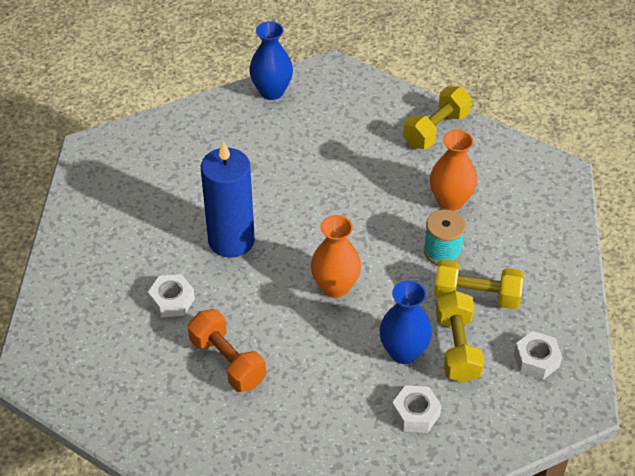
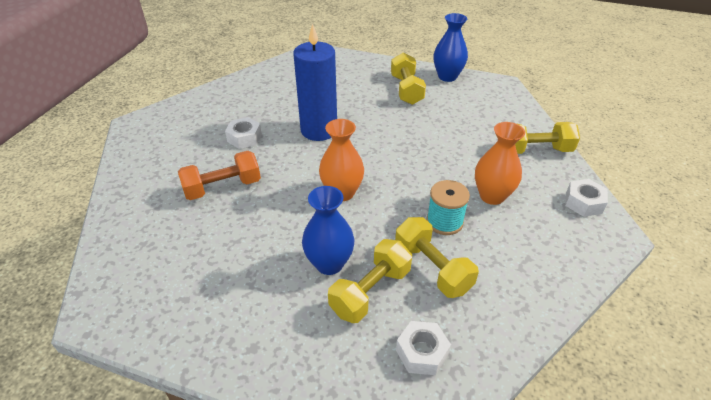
camera: 45 degrees right, 5 degrees down
orange dumbbell [188,309,266,392] -> orange dumbbell turned 60 degrees clockwise [178,151,261,200]
white nut [392,385,441,433] -> white nut moved to [565,179,608,217]
none -> yellow dumbbell [391,52,426,105]

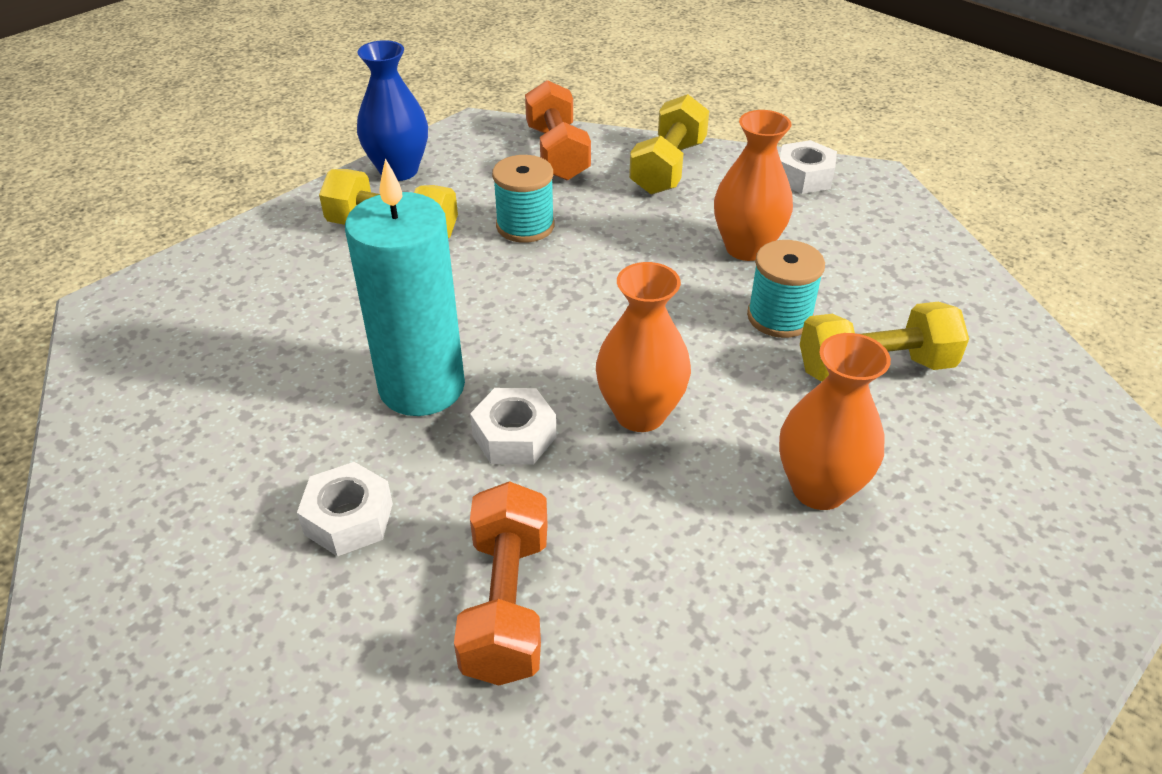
camera: 65 degrees left, 0 degrees up
blue candle [293,23,337,141] -> turquoise candle [345,158,465,416]
blue vase [302,186,354,275] -> orange vase [779,333,891,510]
yellow dumbbell [328,239,412,323] -> none
white nut [396,321,451,375] -> white nut moved to [470,388,557,464]
none -> turquoise spool [492,155,555,243]
none -> orange dumbbell [525,80,591,181]

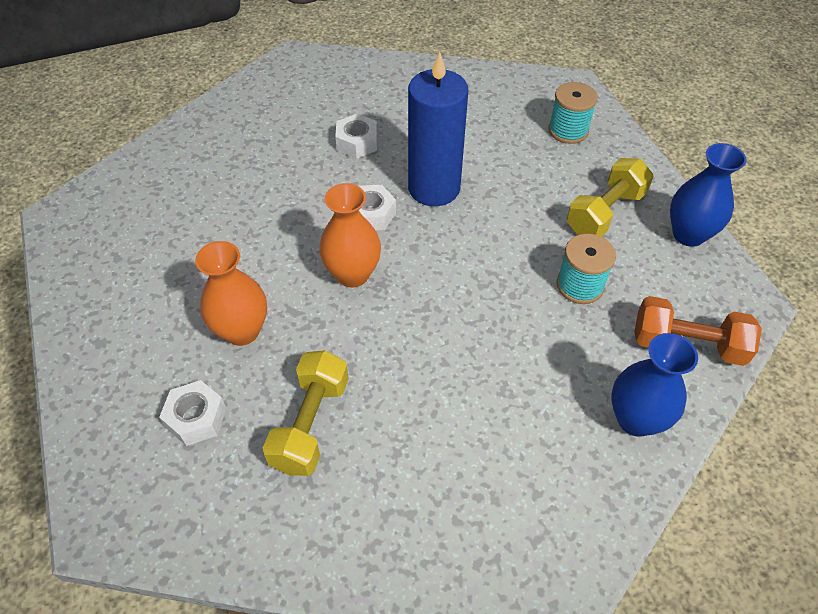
camera: 115 degrees right, 10 degrees up
turquoise candle [345,158,465,416] -> blue candle [408,52,468,206]
orange dumbbell [454,481,548,685] -> none
yellow dumbbell [629,94,709,194] -> blue vase [611,333,698,437]
orange vase [714,110,793,261] -> none
turquoise spool [747,240,825,338] -> turquoise spool moved to [549,82,598,144]
white nut [780,140,837,194] -> white nut moved to [159,380,227,446]

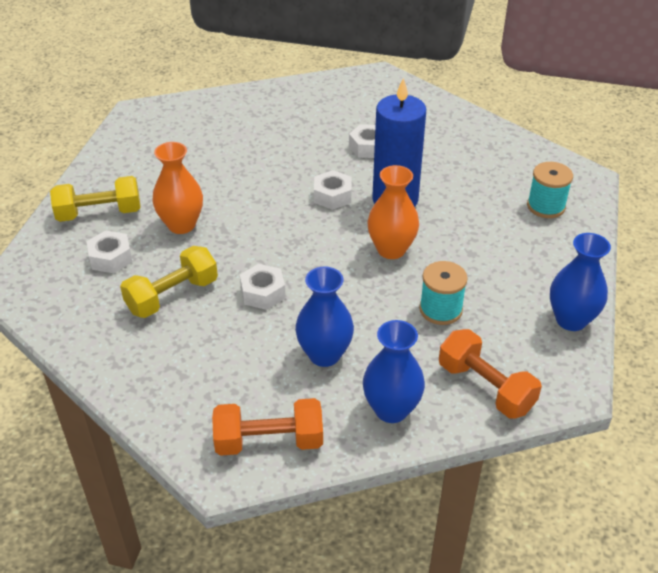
camera: 35 degrees right, 10 degrees down
orange vase [319,183,381,287] -> orange vase moved to [367,165,419,259]
yellow dumbbell [567,158,654,237] -> yellow dumbbell moved to [50,176,141,222]
none -> orange dumbbell [212,398,323,456]
none -> white nut [240,264,286,310]
none -> blue vase [295,267,354,367]

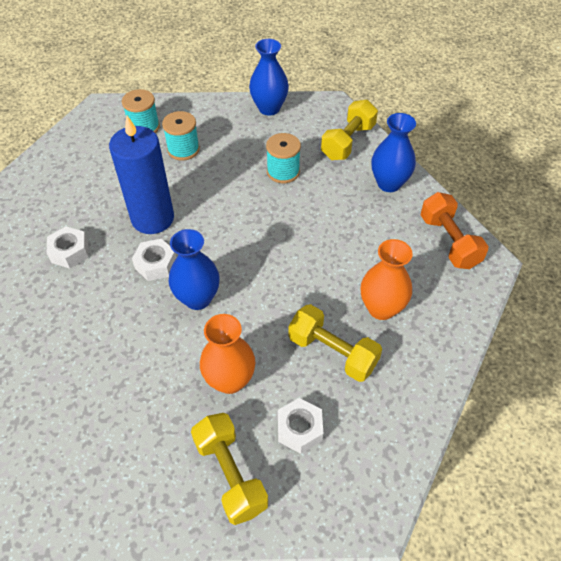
camera: 105 degrees left, 10 degrees up
white nut [240,264,286,310] -> none
blue vase [295,267,354,367] -> blue vase moved to [169,229,220,310]
orange vase [367,165,419,259] -> orange vase moved to [361,239,413,320]
orange dumbbell [439,329,542,419] -> yellow dumbbell [321,100,378,160]
none -> turquoise spool [162,111,200,160]

